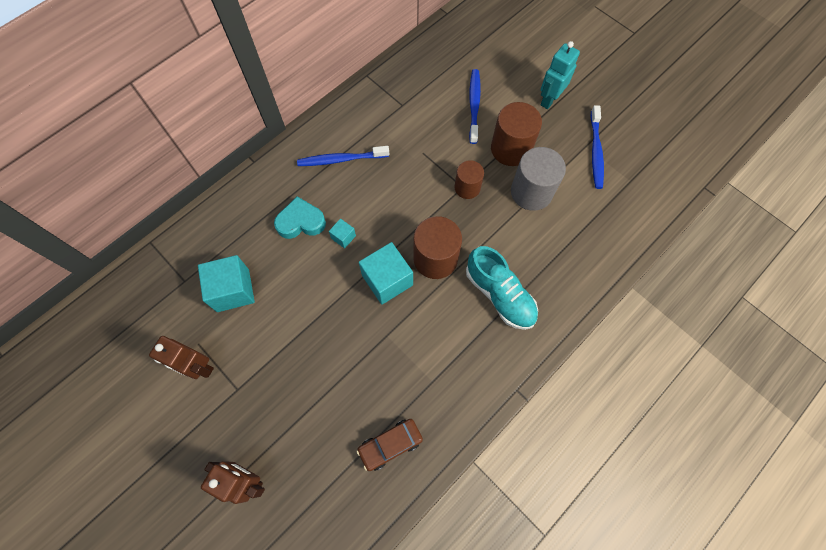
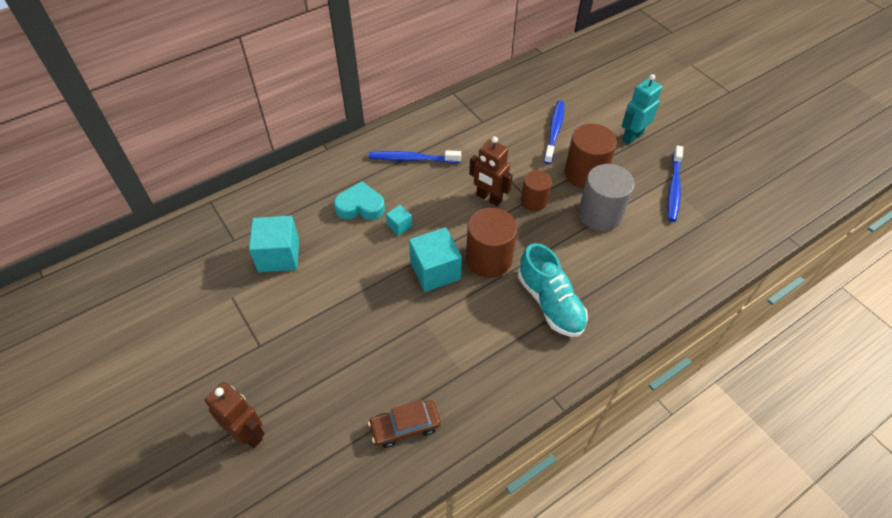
camera: 10 degrees right, 15 degrees down
brown robot [149,336,214,379] -> brown robot moved to [469,136,513,206]

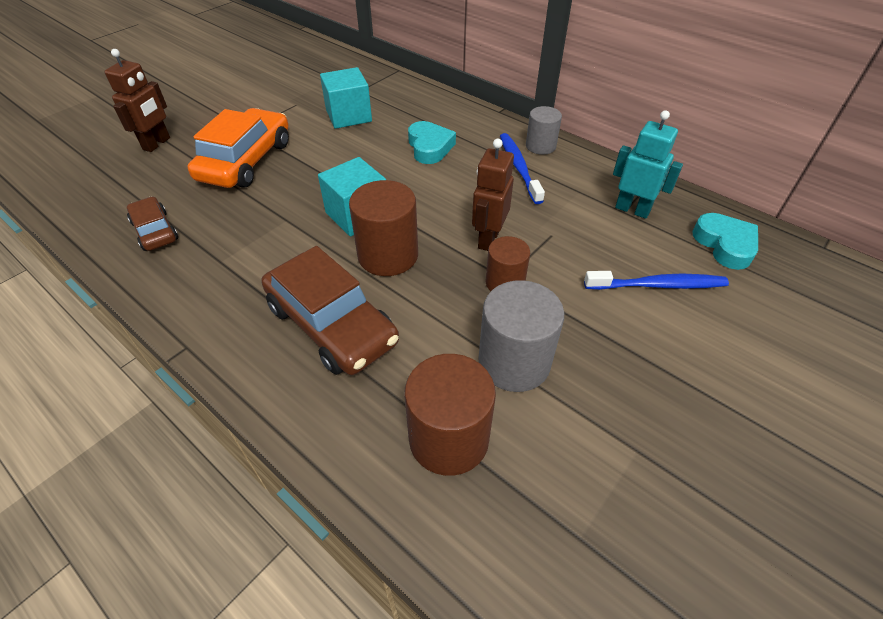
camera: 75 degrees right, 5 degrees down
turquoise cube [386,205,412,236] -> none
turquoise shoe [518,243,588,337] -> brown car [261,246,399,375]
brown cylinder [565,124,617,188] -> brown cylinder moved to [404,354,496,476]
turquoise robot [622,74,662,144] -> turquoise robot moved to [613,110,683,219]
blue toothbrush [668,145,683,222] -> none
none -> orange car [188,108,289,188]
none -> grey cylinder [526,106,562,155]
none -> turquoise heart [692,213,758,270]

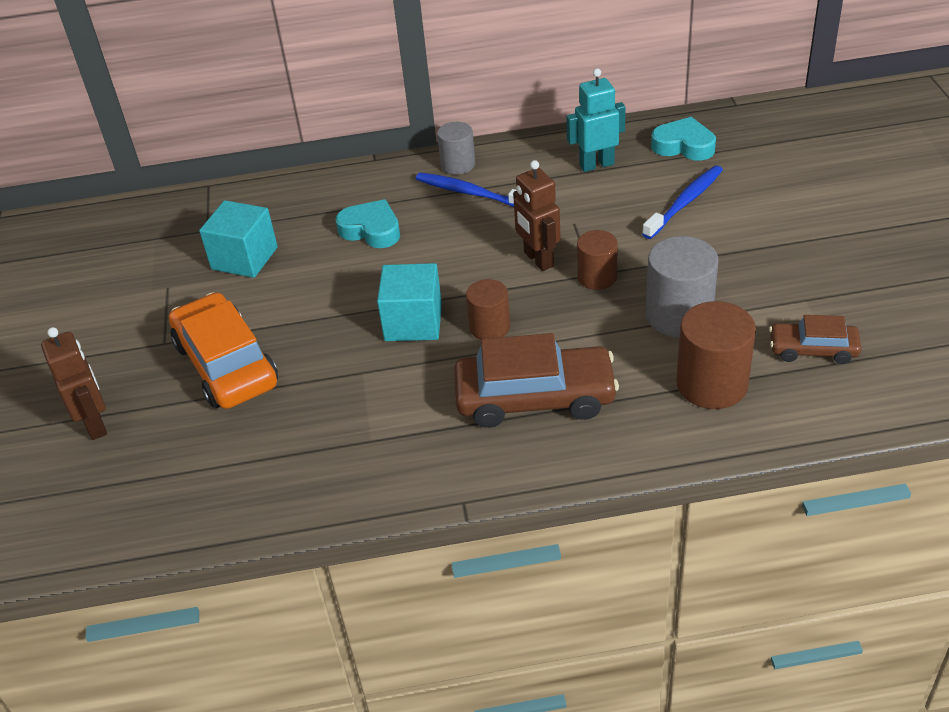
camera: 45 degrees left, 5 degrees down
brown car [127,197,178,251] -> brown car moved to [769,315,861,364]
brown cylinder [349,180,418,276] -> brown cylinder [466,279,510,340], size x0.62

